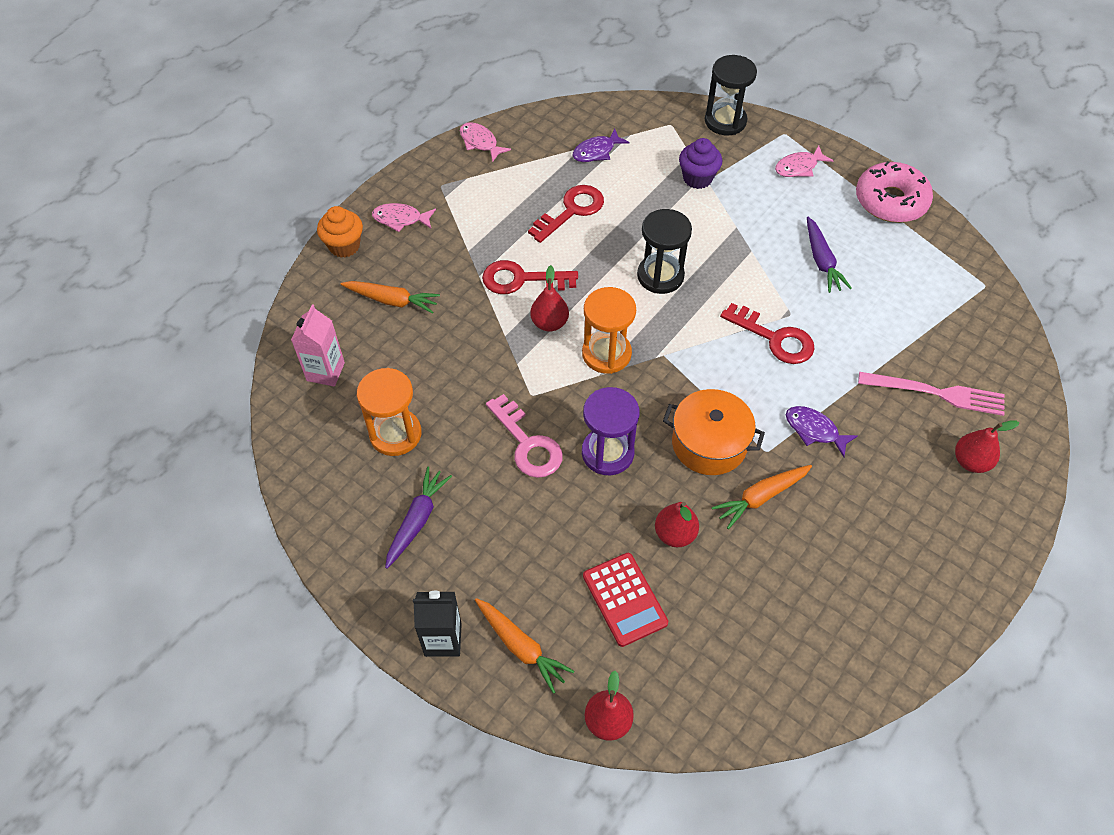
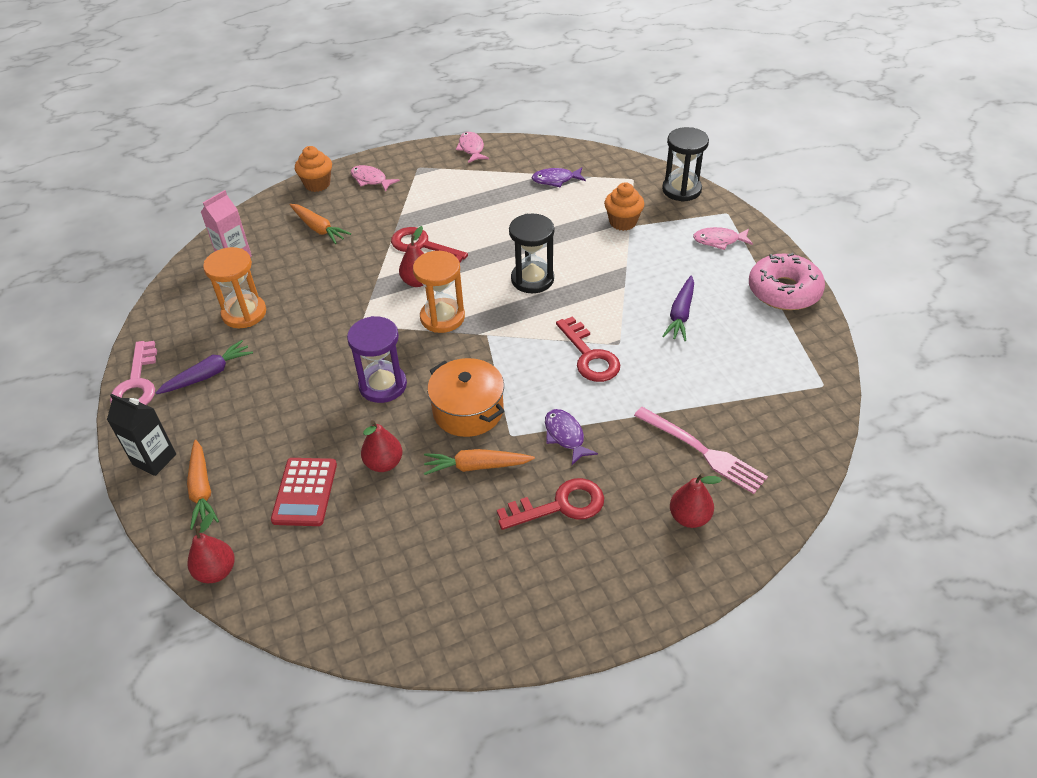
camera: 30 degrees right, 10 degrees down
pink key [486,394,563,478] -> pink key moved to [110,341,157,405]
red key [528,185,604,243] -> red key moved to [497,478,604,530]
purple cupcake [679,138,722,189] -> orange cupcake [604,182,644,231]

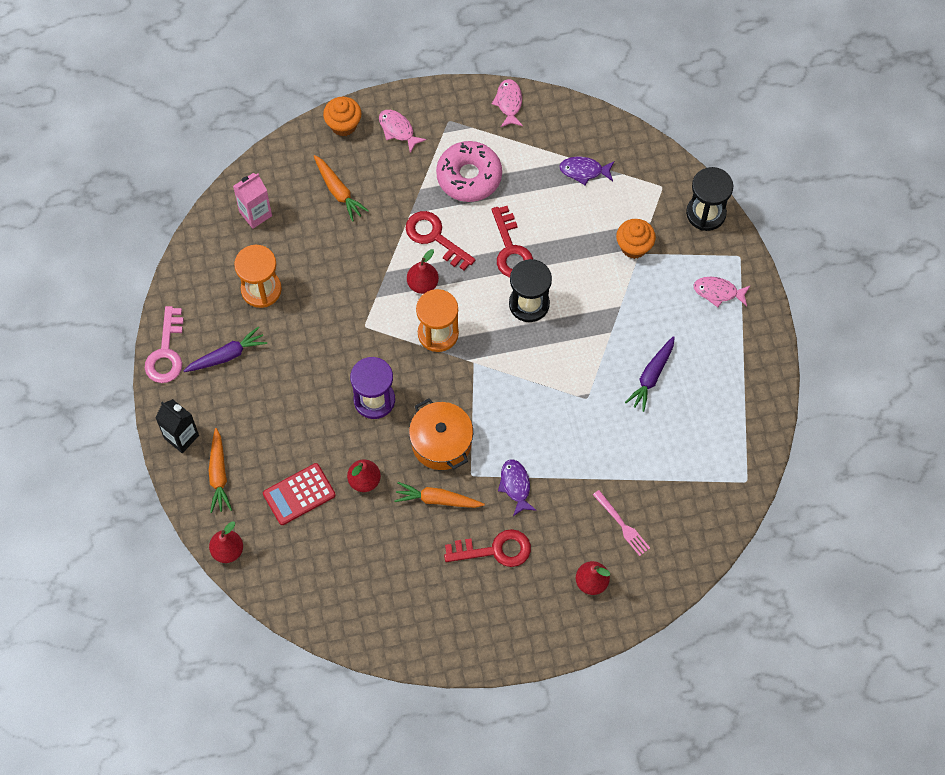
camera: 10 degrees right, 20 degrees up
red calculator [271,458,337,526] -> red calculator turned 45 degrees clockwise [263,463,336,525]
red key [556,316,620,382] -> red key moved to [492,206,533,277]
pink fork [634,407,768,494] -> pink fork [593,490,650,556], size x0.65
pink donut [749,253,825,310] -> pink donut moved to [436,141,502,202]

